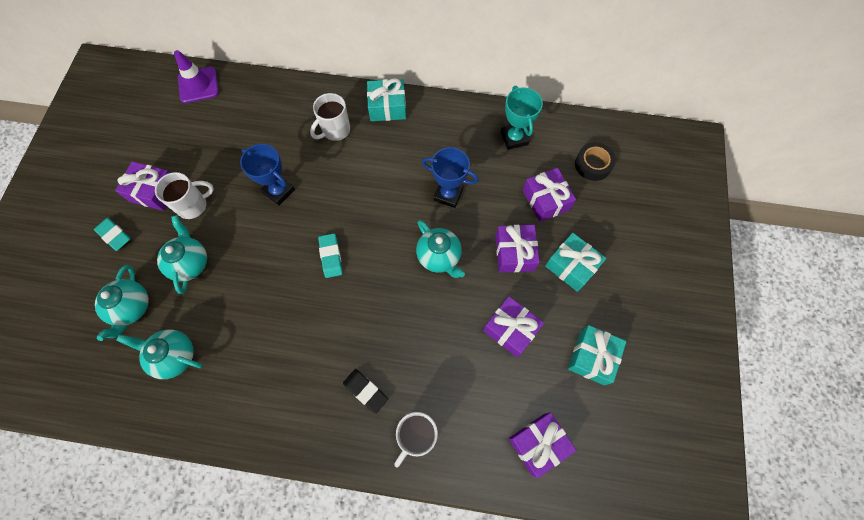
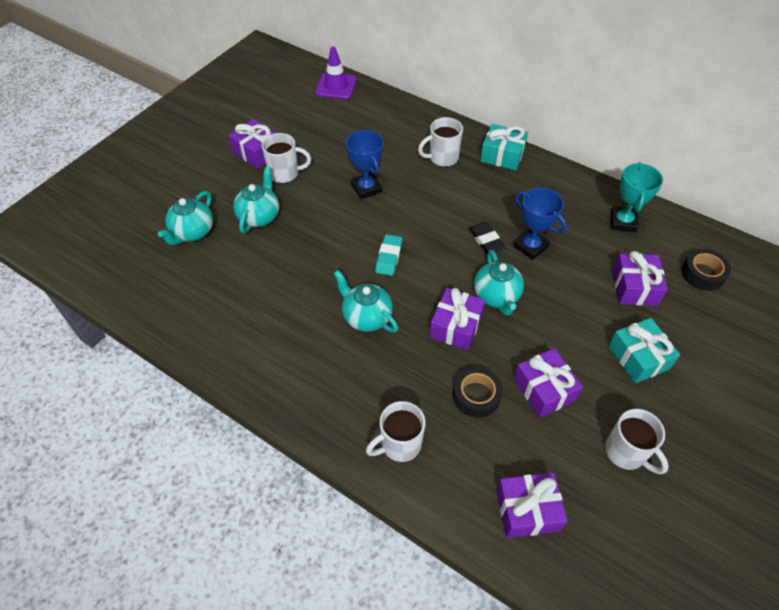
camera: 25 degrees right, 15 degrees down
turquoise eraser [94,218,131,251] -> none
turquoise teapot [116,330,203,379] -> turquoise teapot moved to [334,270,398,332]
black eraser [343,369,388,414] -> black eraser moved to [469,222,506,254]
purple gift [495,225,540,272] -> purple gift moved to [430,288,485,350]
turquoise gift [568,325,627,385] -> white mug [605,409,669,474]
none -> black tape [453,367,503,418]

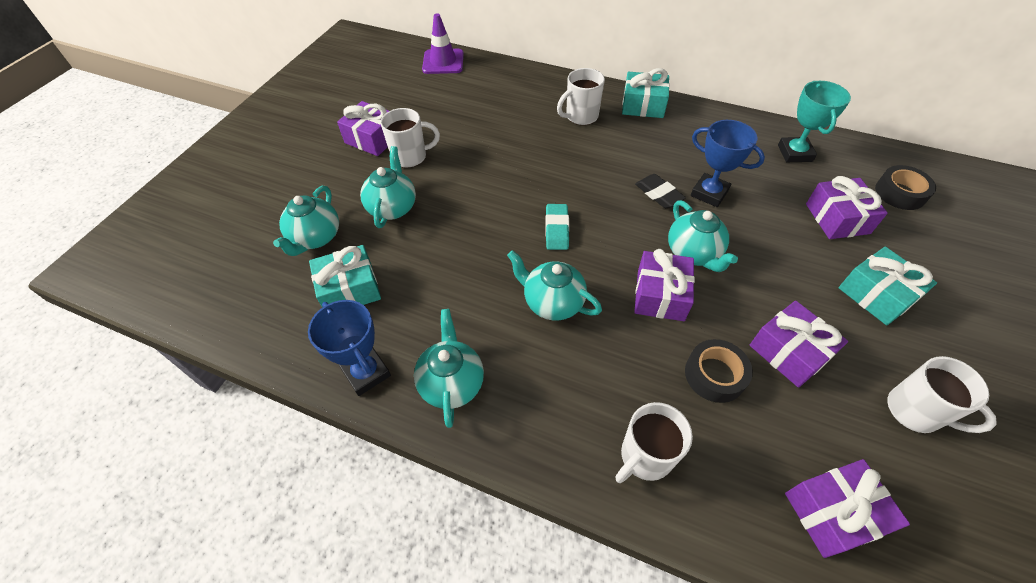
camera: 10 degrees left, 0 degrees up
blue trophy [346,130,384,199] -> blue trophy moved to [308,300,391,396]
none -> turquoise gift [309,245,381,308]
none -> turquoise teapot [414,309,484,428]

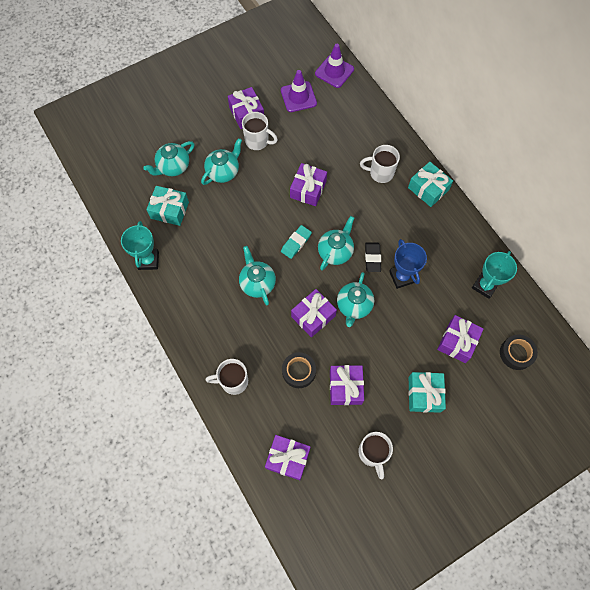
camera: 35 degrees right, 15 degrees up
blue trophy [308,300,391,396] -> turquoise trophy [121,221,159,270]
turquoise teapot [414,309,484,428] -> turquoise teapot moved to [318,216,354,270]
none -> purple traffic cone [281,70,317,112]
none -> purple gift [290,163,327,206]

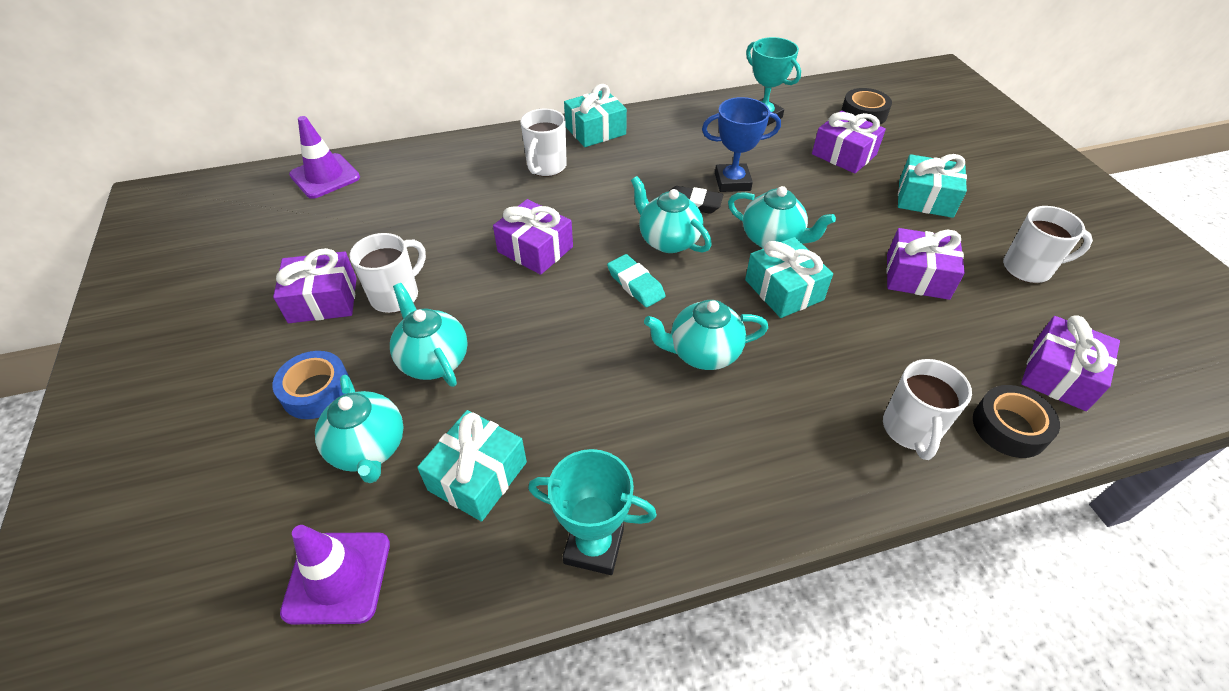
camera: 75 degrees left, 20 degrees down
purple traffic cone [281,70,317,112] -> purple traffic cone moved to [280,525,390,624]
black tape [282,352,316,388] -> black tape moved to [973,385,1060,458]
purple gift [291,289,337,337] -> turquoise gift [745,237,833,318]
none -> blue tape [272,351,351,419]

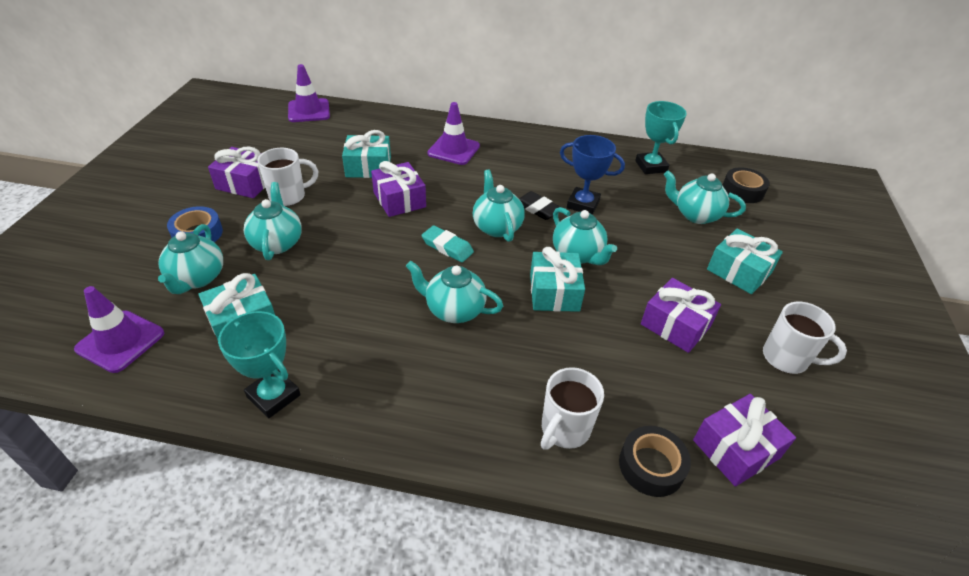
camera: 25 degrees right, 5 degrees down
white mug [521,109,567,177] -> purple traffic cone [427,102,480,165]
turquoise gift [564,84,627,147] -> turquoise gift moved to [342,130,391,178]
turquoise eraser [607,254,665,308] -> turquoise eraser turned 45 degrees counterclockwise [422,225,474,262]
purple gift [812,111,886,173] -> turquoise teapot [664,170,746,224]

